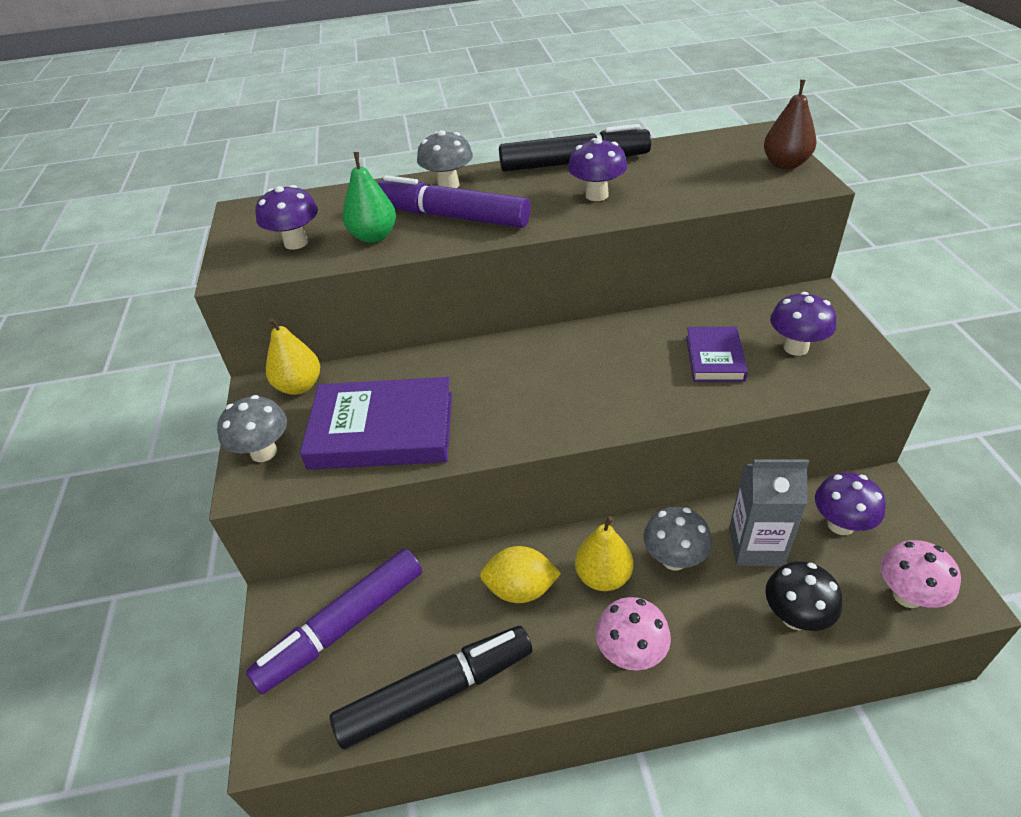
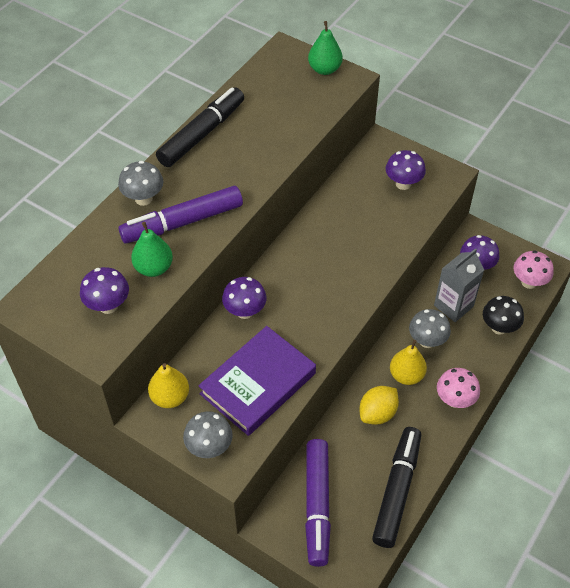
camera: 50 degrees left, 10 degrees up
purple mushroom [568,138,627,201] -> purple mushroom moved to [222,277,267,319]
purple book [686,327,748,382] -> none
brown pear [764,80,816,169] -> green pear [308,21,343,75]

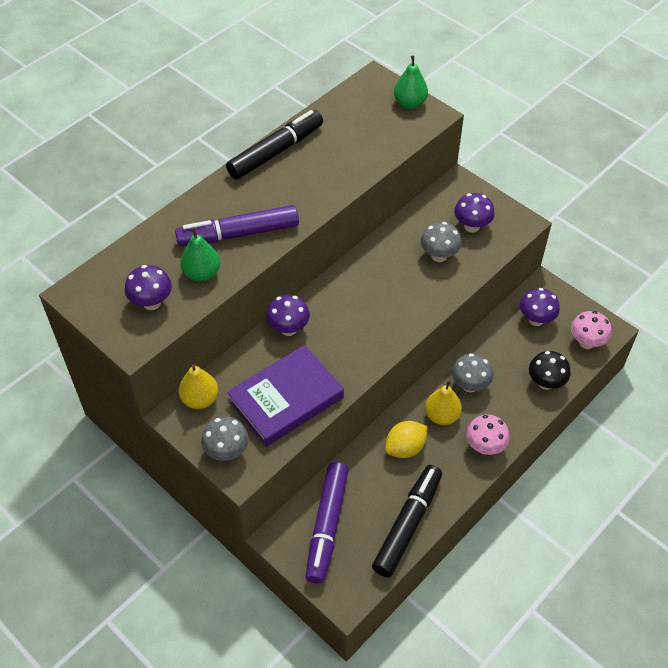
camera: 10 degrees right, 0 degrees up
grey mushroom [118,161,163,206] -> grey mushroom moved to [421,222,462,262]
grey carton [434,248,484,322] -> none

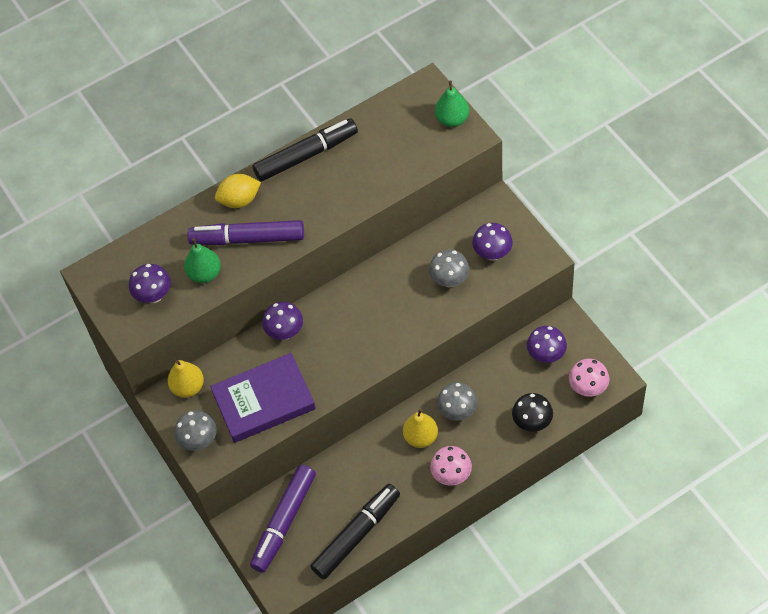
camera: 20 degrees right, 5 degrees up
yellow lemon [385,421,427,458] -> yellow lemon moved to [215,174,261,208]

